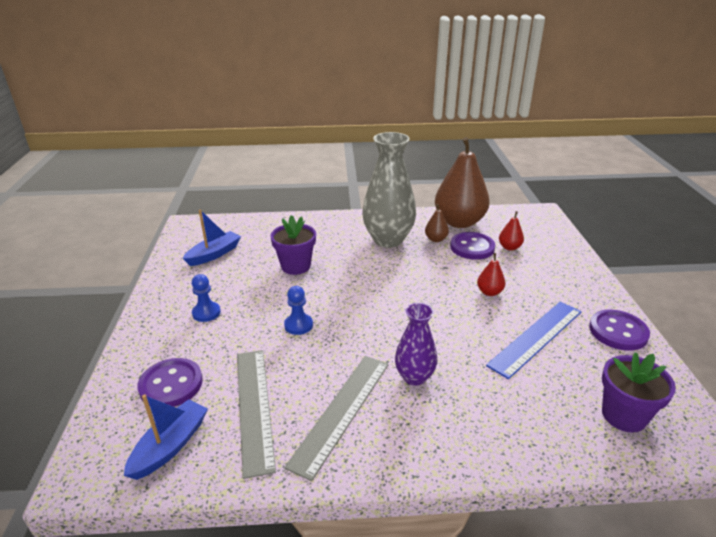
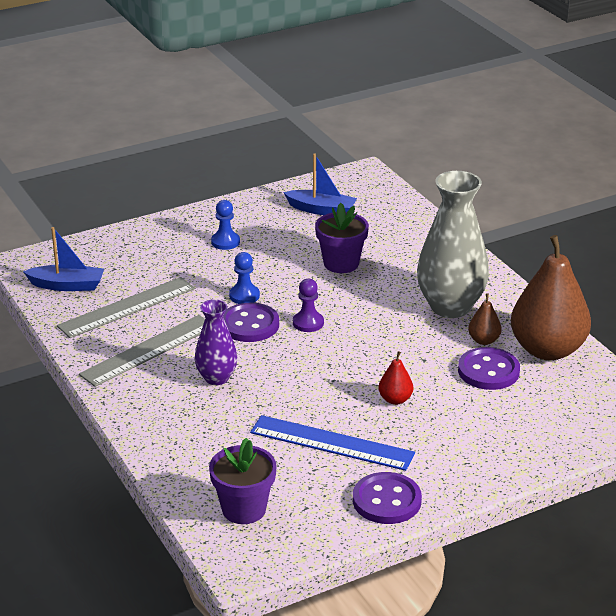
camera: 65 degrees right, 0 degrees up
purple button [137,358,203,407] -> purple button moved to [223,303,279,342]
grey ruler [284,356,389,481] -> grey ruler turned 45 degrees counterclockwise [79,315,205,387]
red pear [499,211,524,251] -> none
none -> purple pawn [293,279,324,332]

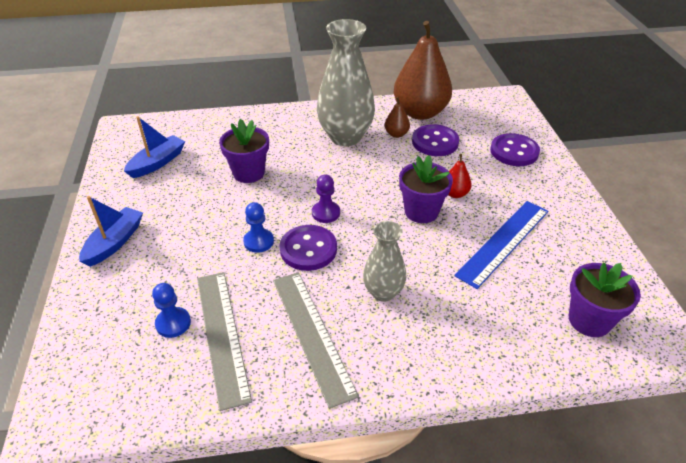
camera: 70 degrees left, 10 degrees up
blue boat [23,227,104,291] -> blue boat moved to [79,196,143,267]
purple vase [195,299,237,385] -> grey vase [363,221,406,302]
blue pawn [211,200,240,250] -> blue pawn moved to [152,283,191,338]
purple button [353,472,422,524] -> purple button moved to [490,133,540,166]
none -> purple flower pot [399,155,453,223]

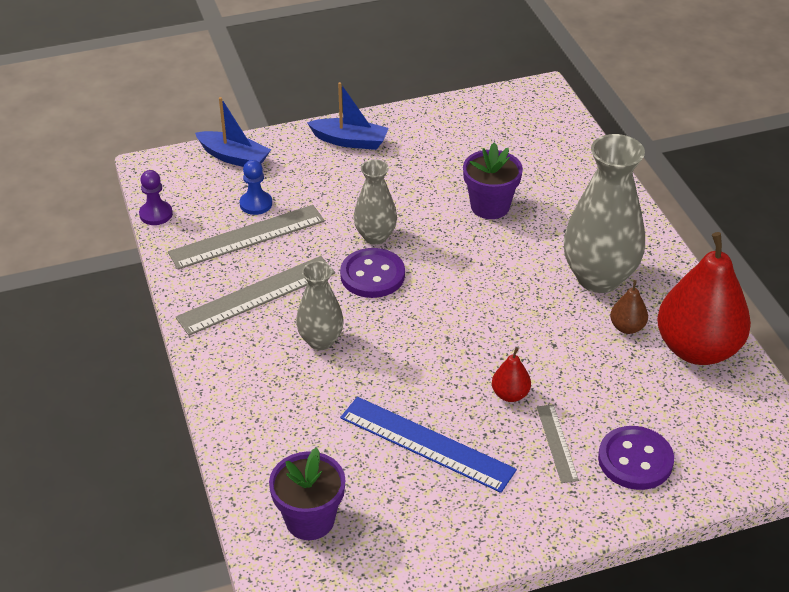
camera: 80 degrees right, 0 degrees up
blue boat [124,116,185,178] -> blue boat moved to [195,97,271,167]
blue pawn [243,202,274,253] -> grey vase [354,159,397,245]
purple pawn [312,175,340,223] -> purple pawn moved to [139,170,173,225]
brown pear [393,21,452,120] -> red pear [657,232,751,365]
purple flower pot [399,155,453,223] -> none
purple button [412,124,459,156] -> none
none -> grey ruler [537,404,579,483]

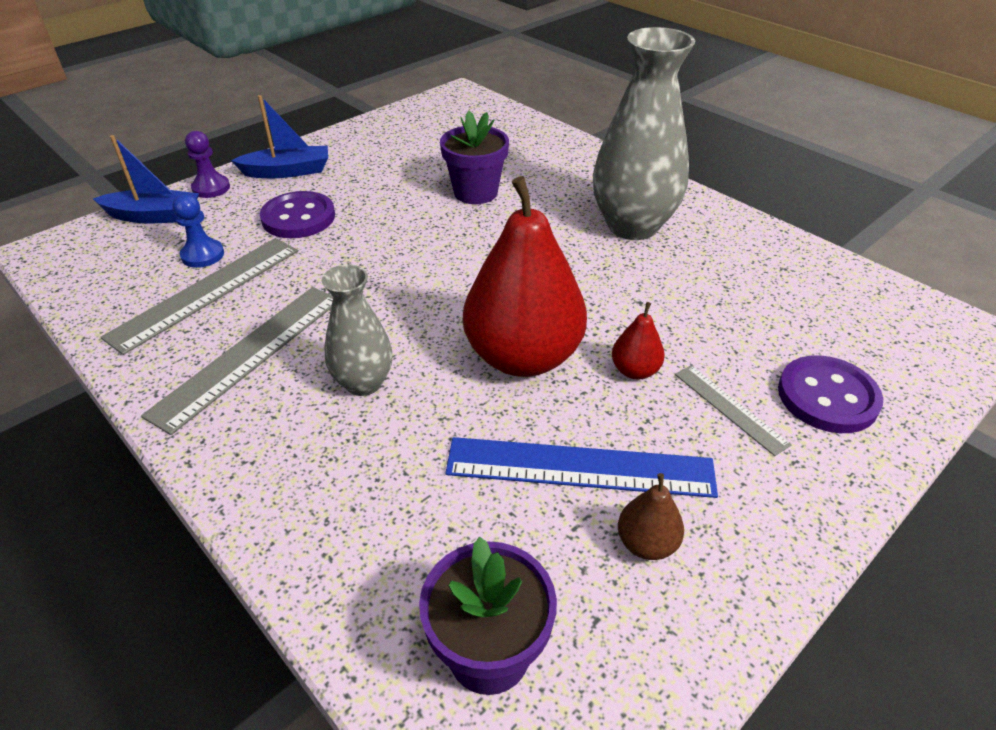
camera: 25 degrees left, 0 degrees up
purple pawn [139,170,173,225] -> purple pawn moved to [185,131,230,198]
purple button [340,248,405,298] -> purple button moved to [260,191,335,238]
grey vase [354,159,397,245] -> none
brown pear [610,280,648,334] -> brown pear moved to [618,473,684,560]
red pear [657,232,751,365] -> red pear moved to [463,176,587,377]

